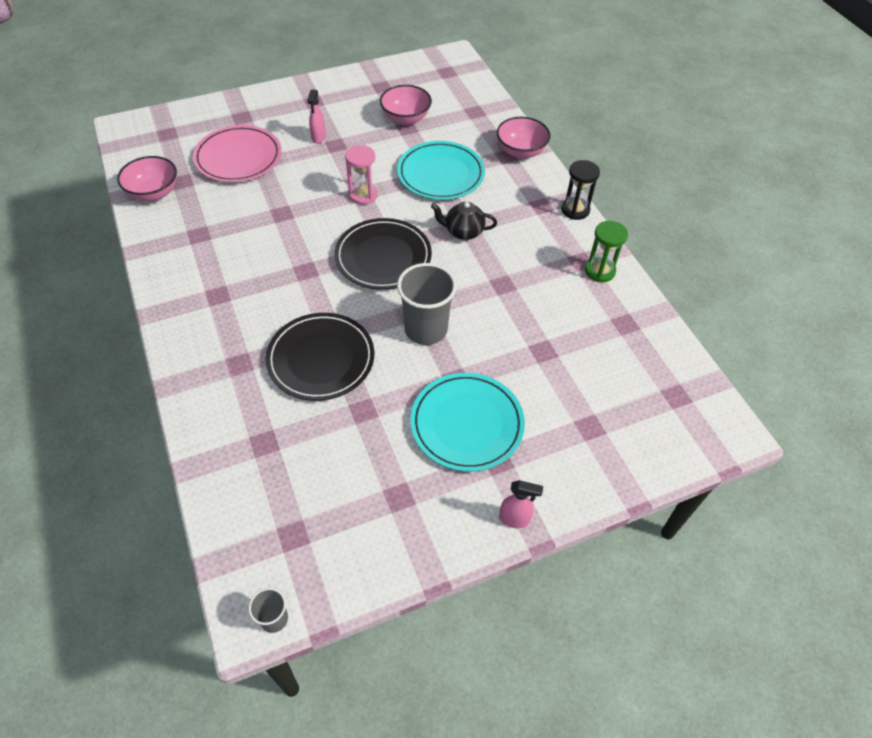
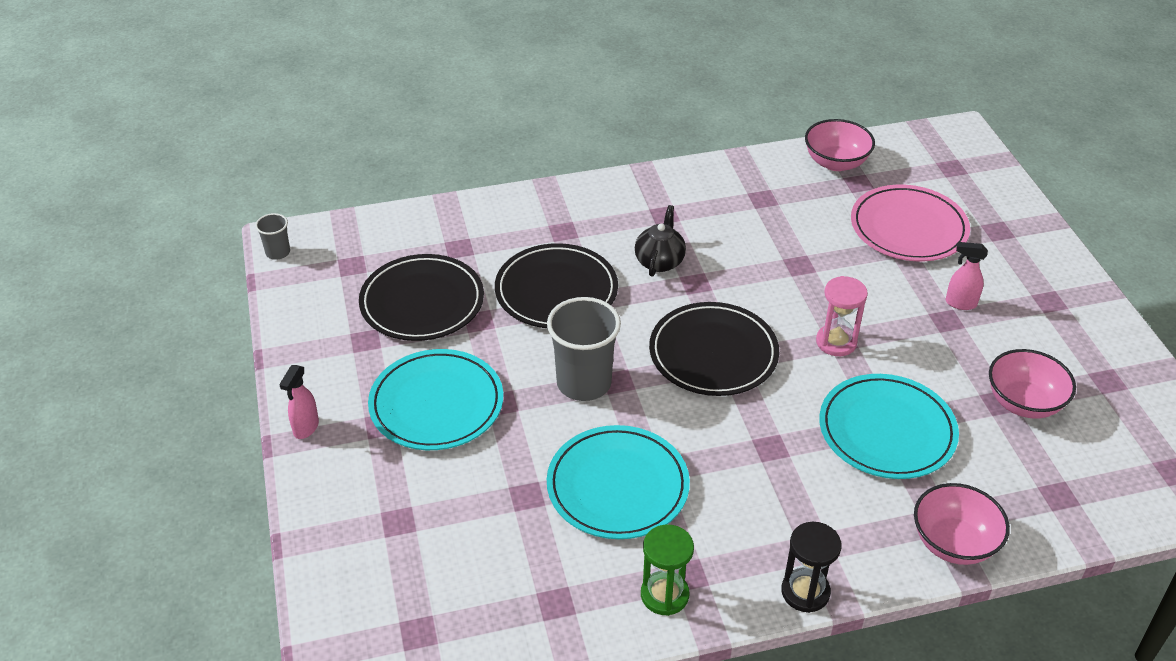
camera: 100 degrees right, 10 degrees down
black teapot [431,202,497,240] -> black teapot moved to [635,205,686,277]
none -> black plate [359,254,484,341]
none -> turquoise plate [547,425,690,539]

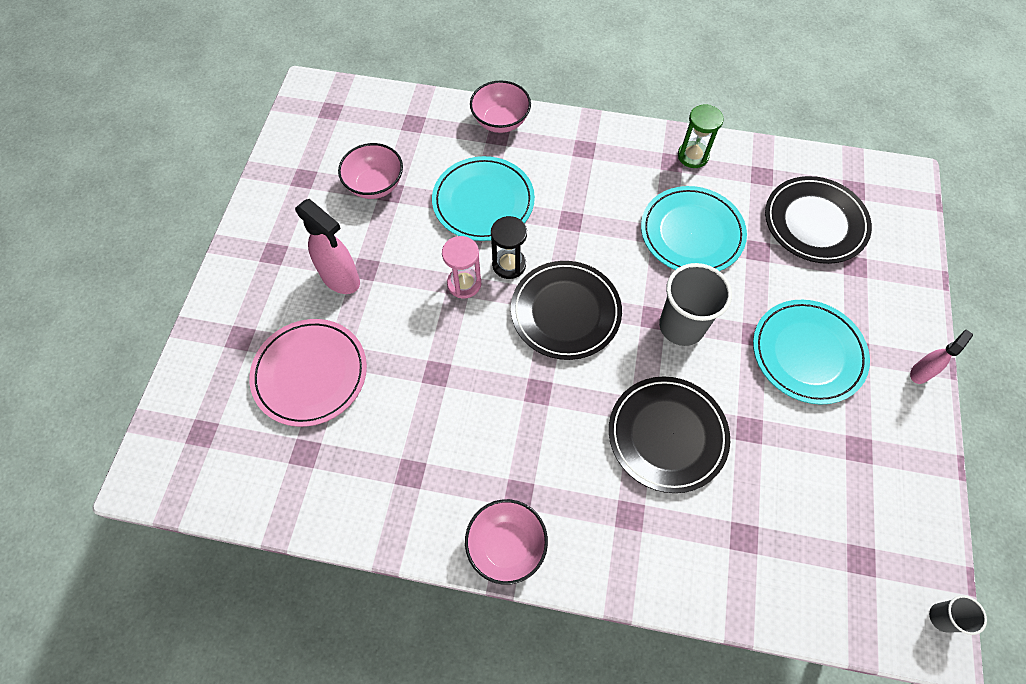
camera: 155 degrees left, 20 degrees up
black plate [359,254,484,341] -> black plate moved to [765,176,872,264]
black teapot [635,205,686,277] -> none
black hourglass [781,522,841,613] -> black hourglass moved to [491,216,527,279]
pink bowl [805,119,875,171] -> pink bowl moved to [465,499,548,585]
pink spray bottle [946,242,988,310] -> pink spray bottle [295,199,360,294], size x1.76

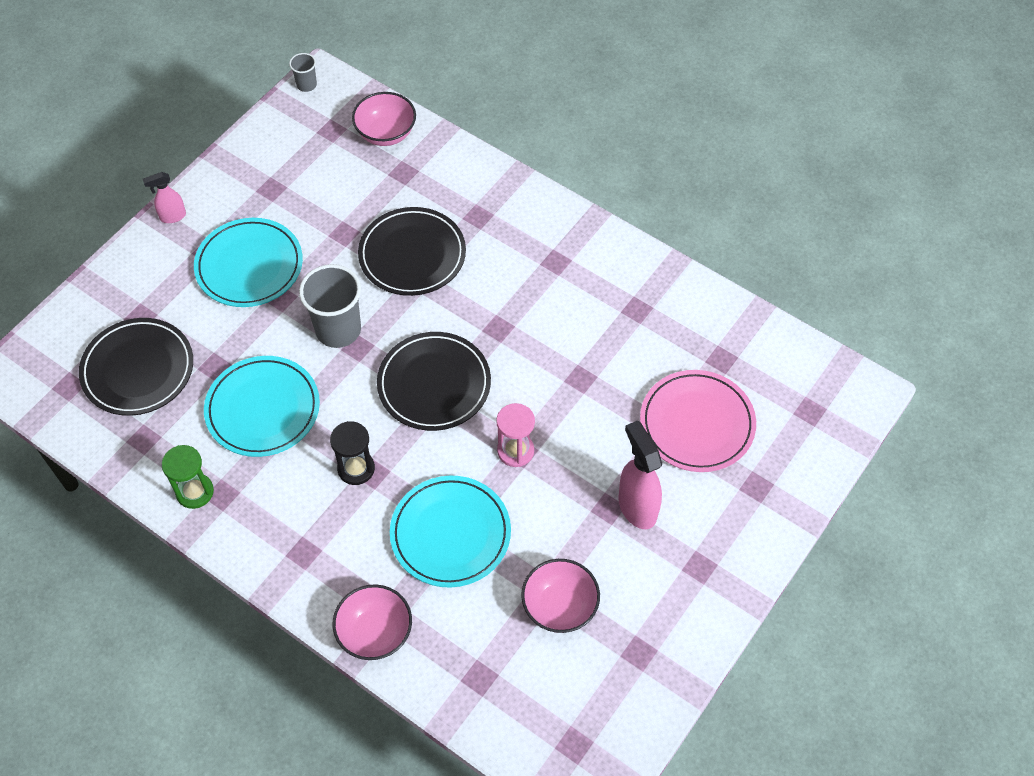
camera: 155 degrees left, 5 degrees down
pink bowl [465,499,548,585] -> pink bowl moved to [352,92,416,146]
black hourglass [491,216,527,279] -> black hourglass moved to [330,421,375,485]

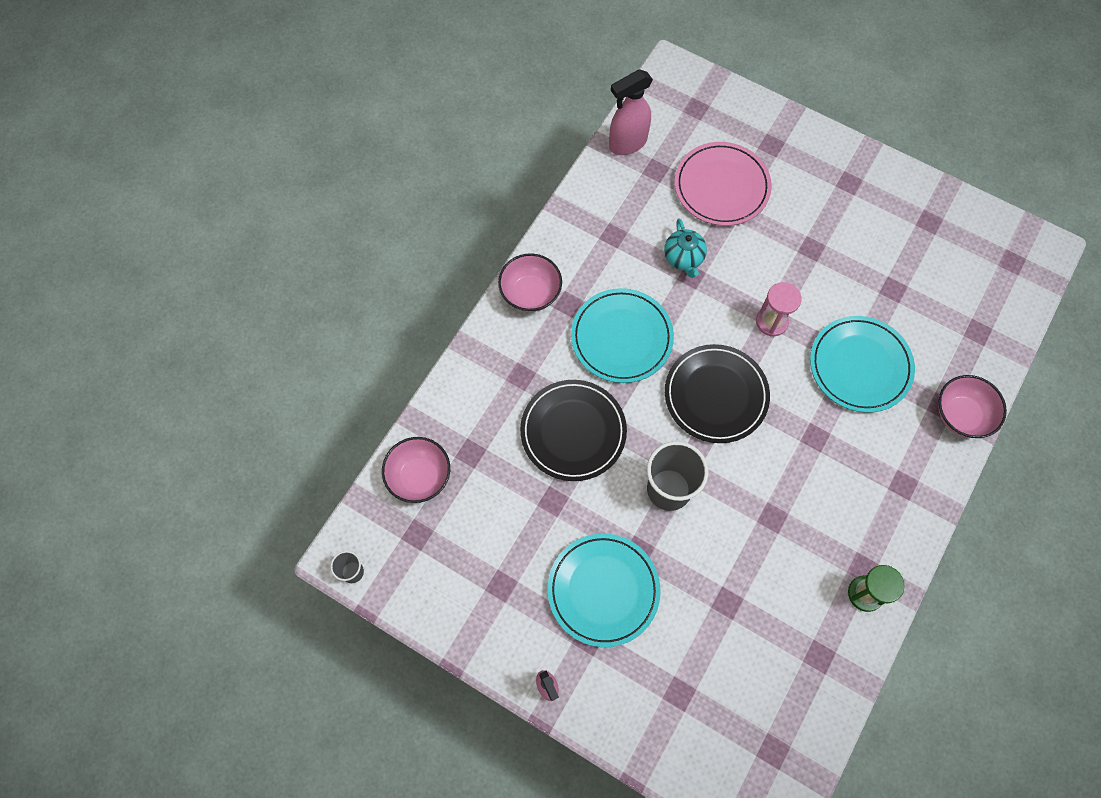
camera: 95 degrees left, 10 degrees up
black plate [79,318,193,416] -> none
turquoise plate [204,356,320,457] -> turquoise plate moved to [571,288,674,383]
black hourglass [330,421,375,485] -> none
pink bowl [521,559,600,633] -> pink bowl moved to [498,253,562,312]
pink spray bottle [618,420,662,529] -> pink spray bottle moved to [609,69,653,155]
none -> turquoise teapot [664,218,707,278]

